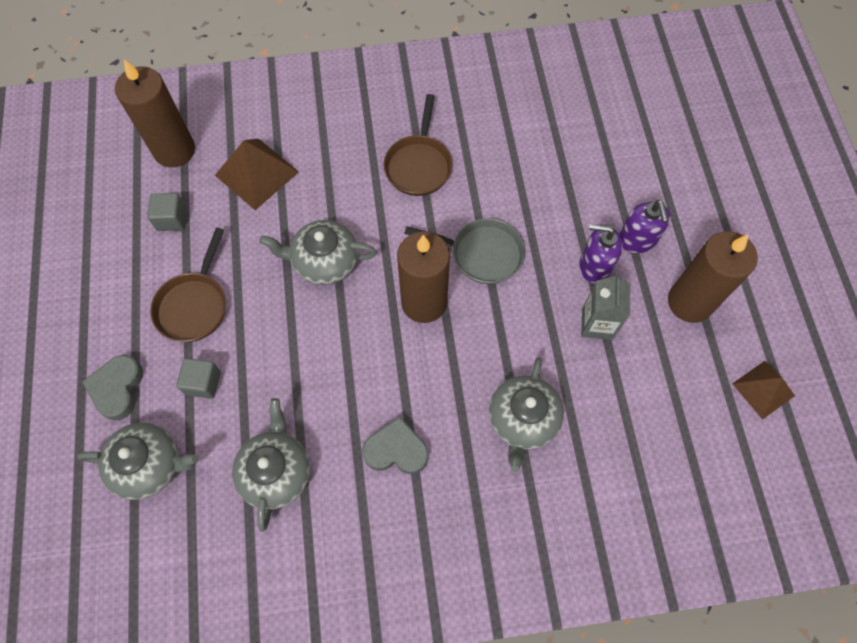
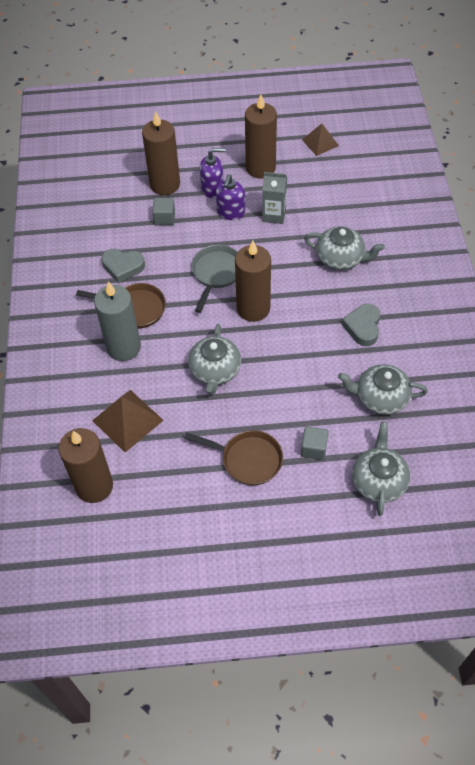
camera: 85 degrees left, 10 degrees down
grey heart [82,355,143,420] -> grey heart moved to [102,249,145,283]
grey cube [147,193,186,231] -> grey cube moved to [152,198,175,225]
none -> grey candle [94,282,141,361]
none -> brown candle [142,111,180,195]

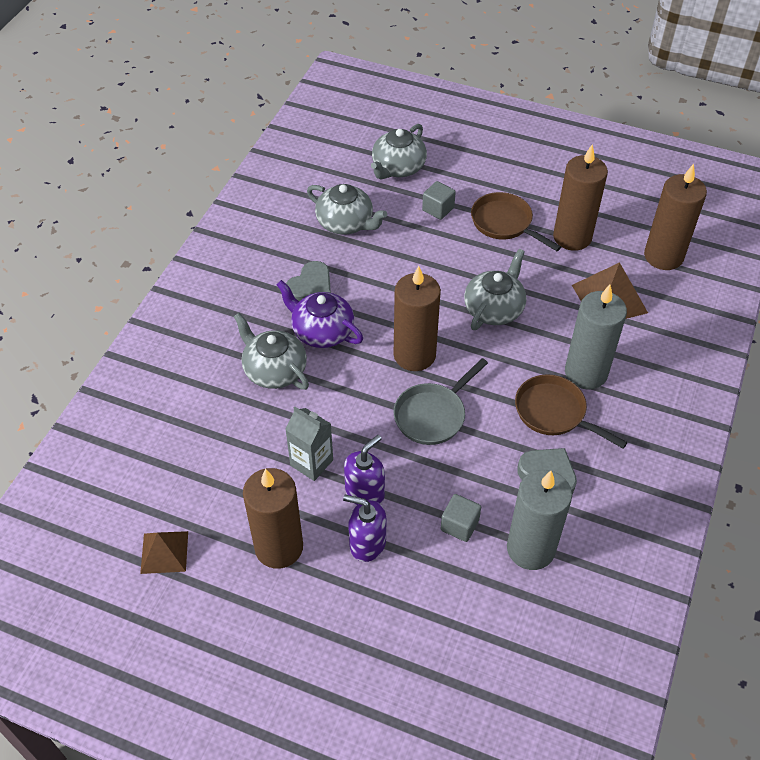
camera: 155 degrees left, 5 degrees down
brown candle [142,111,180,195] -> brown candle moved to [553,144,608,251]
none -> purple teapot [277,280,363,348]
none -> grey candle [507,470,572,570]

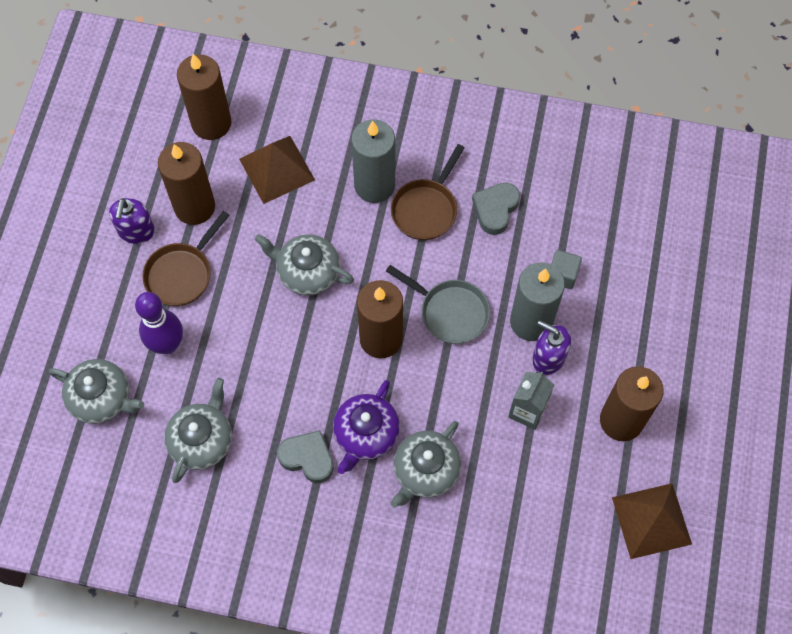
camera: 100 degrees left, 15 degrees up
brown pyramid [140,531,188,574] -> brown pyramid [612,483,692,559], size x1.53
purple soap dispenser [343,495,386,562] -> purple soap dispenser moved to [109,198,155,244]
grey cube [422,181,456,220] -> purple bowling pin [135,292,183,354]
grey candle [507,470,572,570] -> grey candle moved to [510,262,565,341]

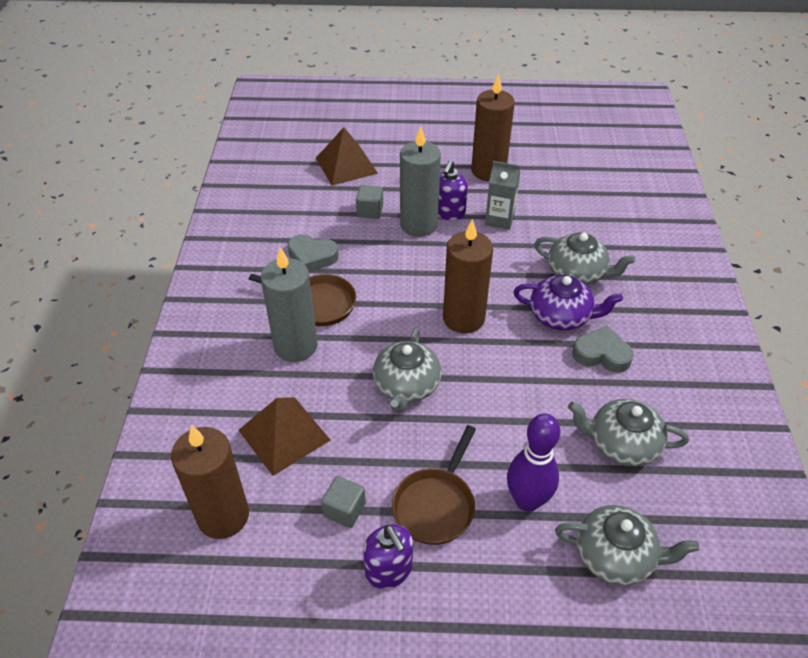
camera: 100 degrees left, 20 degrees down
grey teapot [49,359,144,424] -> grey teapot turned 90 degrees clockwise [555,505,699,586]
purple soap dispenser [109,198,155,244] -> purple soap dispenser turned 60 degrees clockwise [363,524,413,589]
brown pan [142,211,230,306] -> brown pan turned 90 degrees clockwise [392,425,476,545]
brown candle [158,142,215,225] -> grey cube [321,476,366,528]
grey heart [277,430,334,483] -> grey heart turned 90 degrees clockwise [572,326,634,373]
grey pan [386,265,490,344] -> none
brown pyramid [612,483,692,559] -> brown pyramid moved to [316,127,378,186]

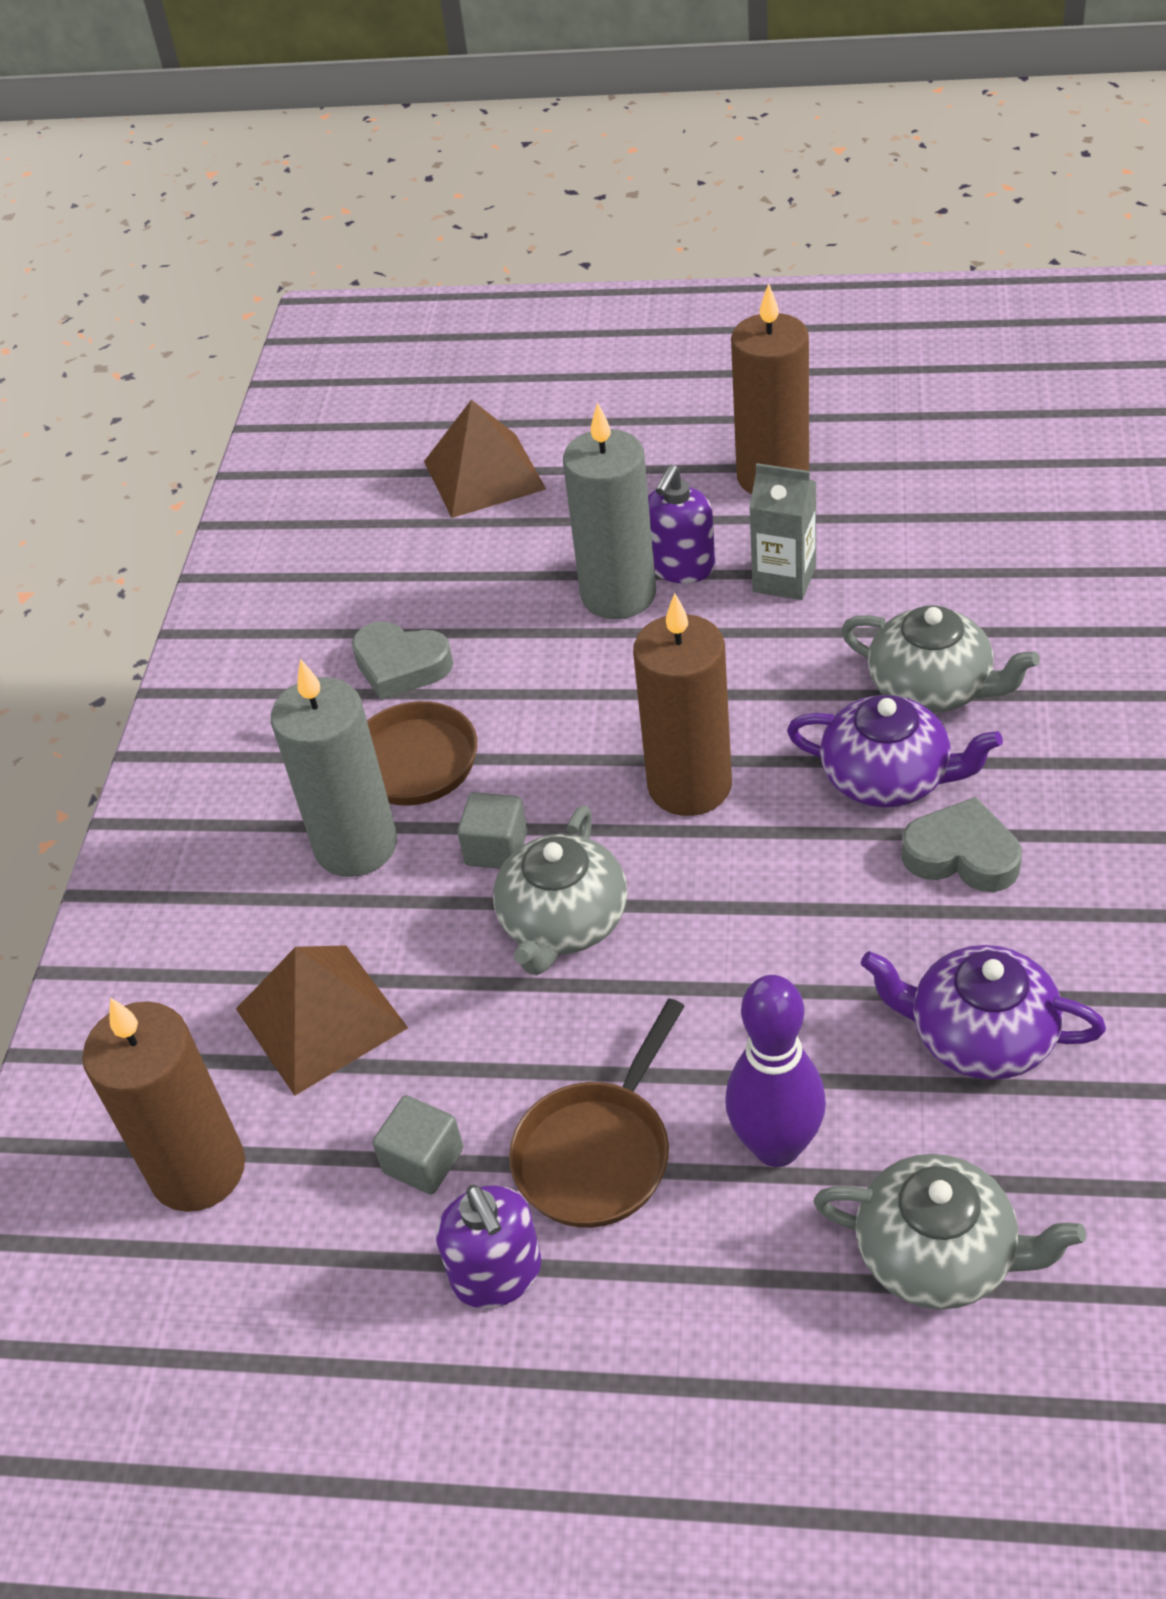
camera: 10 degrees right, 0 degrees up
grey cube [356,185,383,219] -> grey cube moved to [457,792,527,869]
grey teapot [568,399,689,466] -> purple teapot [861,945,1106,1080]

